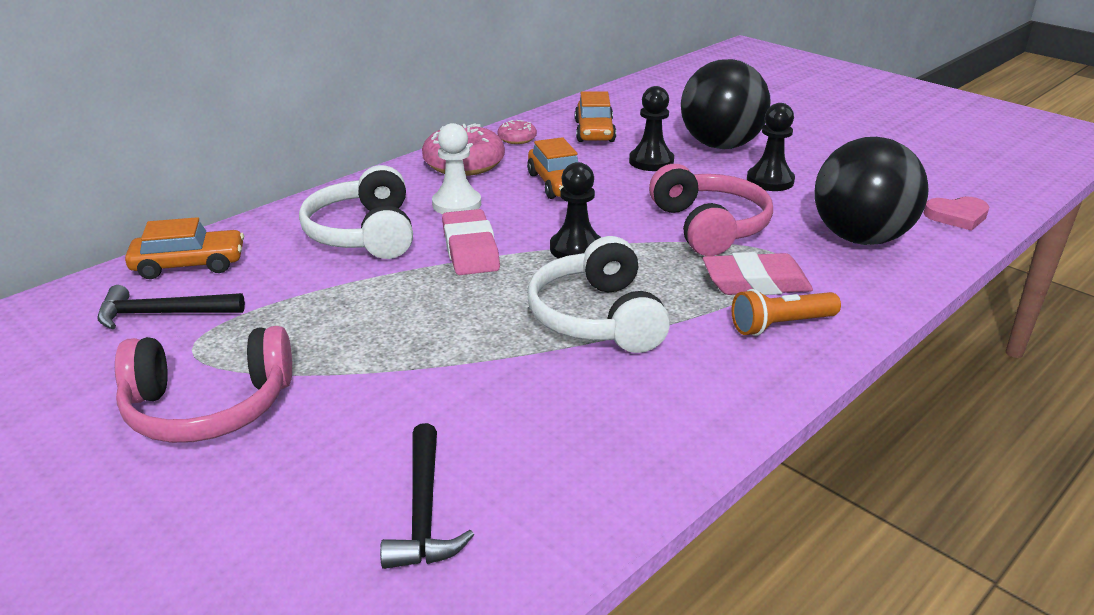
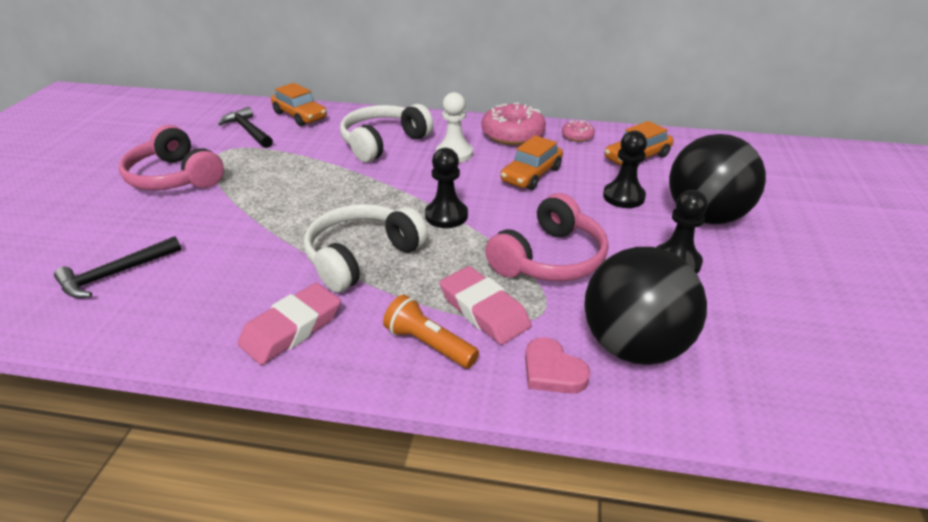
camera: 55 degrees right, 5 degrees up
pink eraser [442,209,500,275] -> pink eraser moved to [237,283,341,365]
pink heart [924,197,989,231] -> pink heart moved to [525,337,590,394]

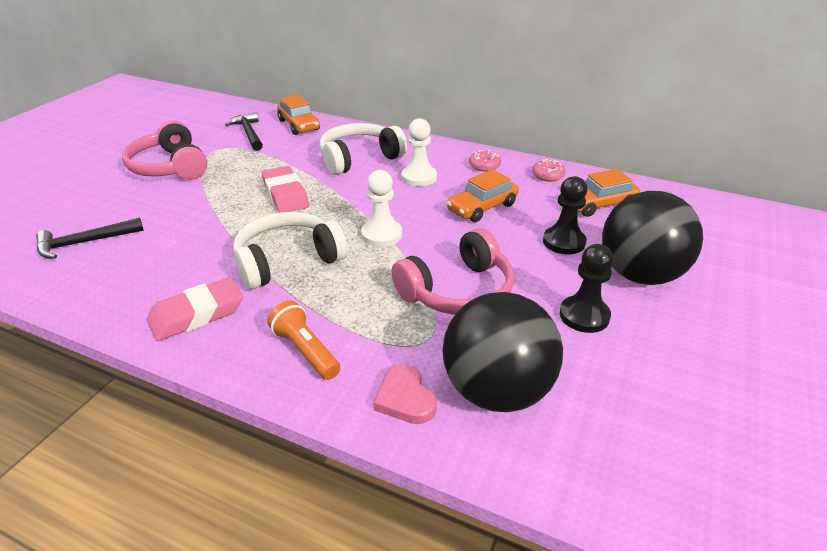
camera: 15 degrees right, 0 degrees up
black pawn [425,148,468,228] -> white pawn [361,170,402,247]
pink eraser [440,266,531,345] -> pink eraser moved to [262,166,309,213]
pink donut [481,102,546,145] -> pink donut [469,150,501,171], size x0.51

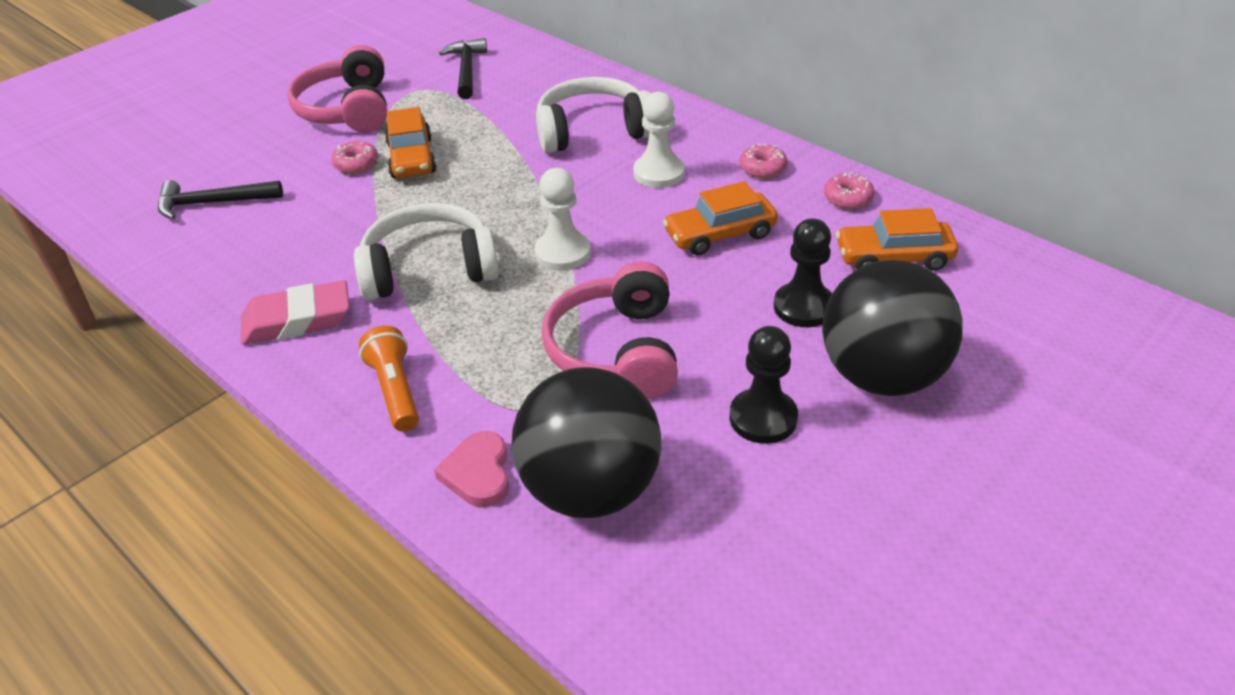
camera: 20 degrees right, 5 degrees up
pink eraser [262,166,309,213] -> none
orange car [277,94,320,135] -> orange car moved to [385,107,437,178]
pink headphones [391,228,514,315] -> pink headphones turned 105 degrees clockwise [541,261,678,399]
none -> pink donut [331,141,378,174]

